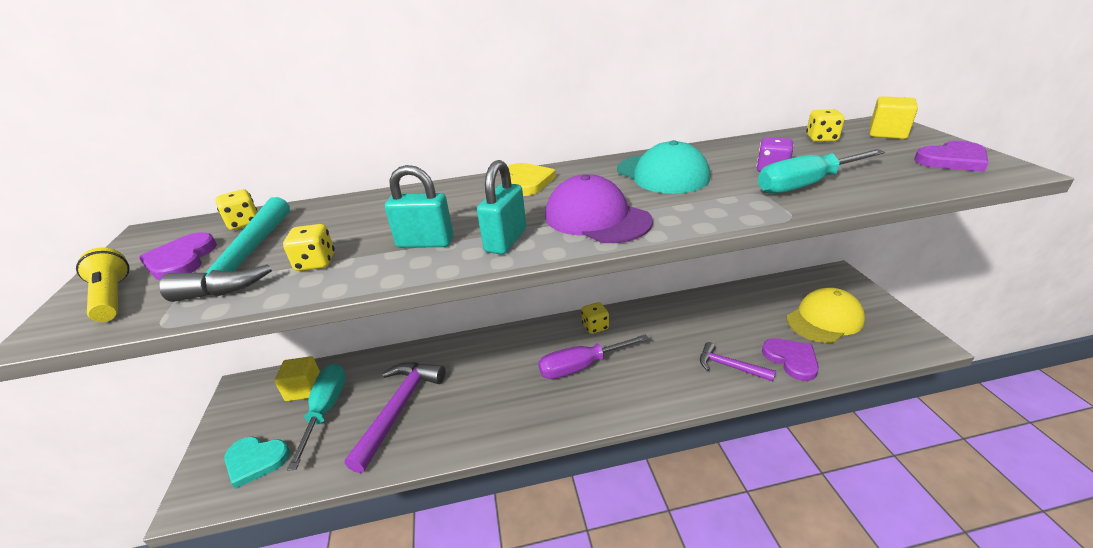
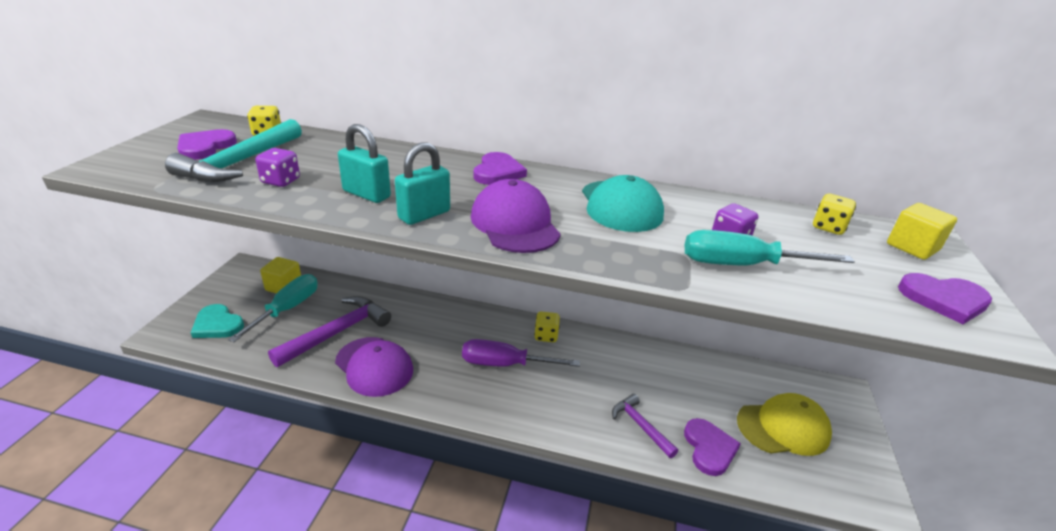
camera: 20 degrees right, 0 degrees up
yellow flashlight [76,247,130,322] -> none
yellow dice [283,224,335,271] -> purple dice [255,148,300,187]
yellow heart [508,163,556,196] -> purple heart [473,152,527,185]
none -> purple cap [335,337,413,397]

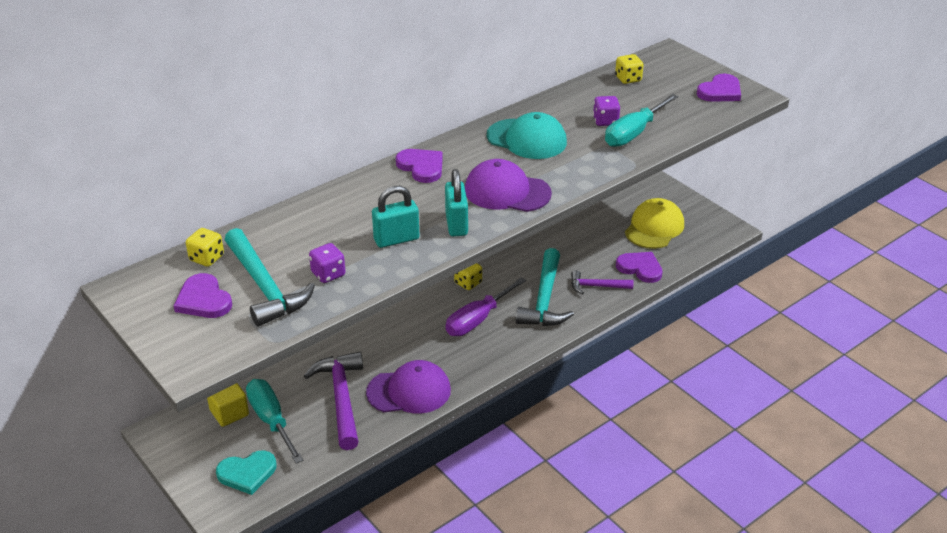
camera: 50 degrees left, 5 degrees up
yellow cube [887,203,957,260] -> none
none -> turquoise hammer [516,248,574,326]

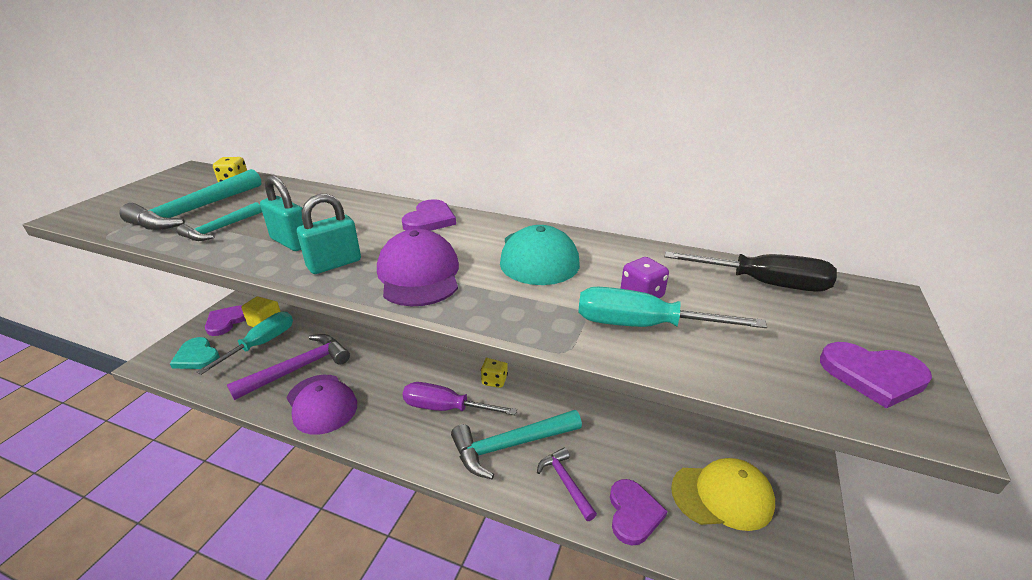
camera: 60 degrees right, 5 degrees down
purple heart [174,273,232,318] -> purple heart moved to [205,305,246,336]
purple dice [309,243,346,283] -> turquoise hammer [177,202,262,241]
yellow dice [615,54,644,84] -> black screwdriver [665,251,837,292]

